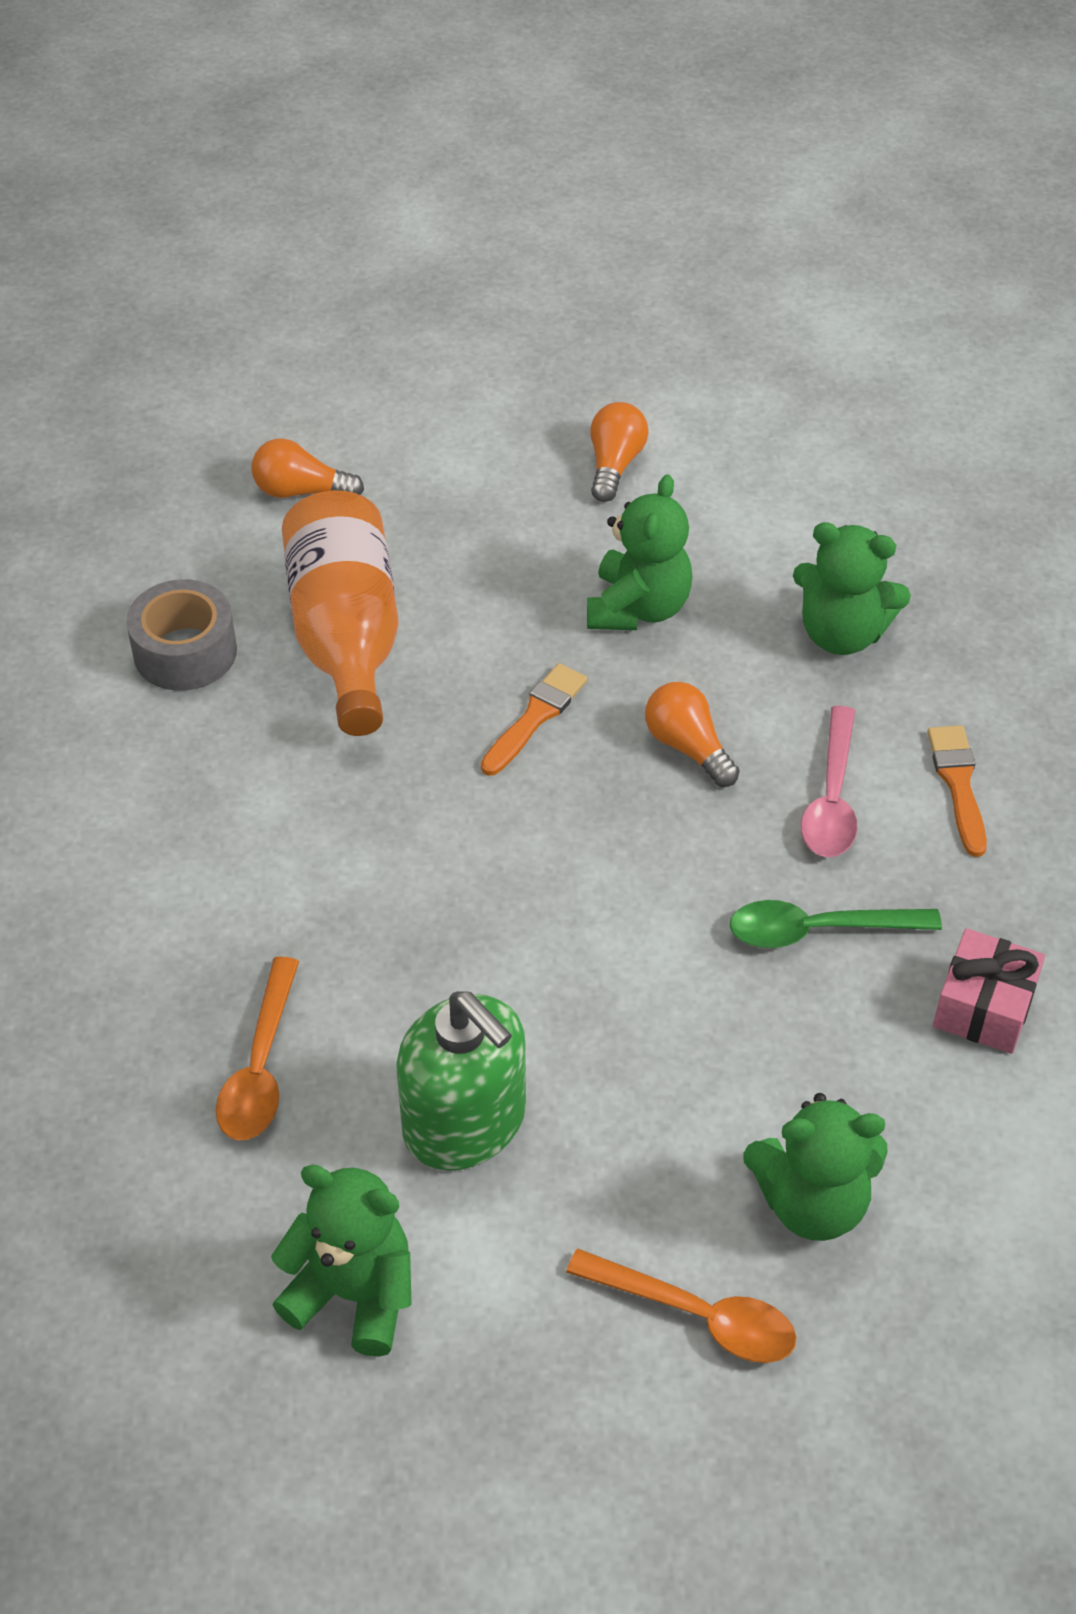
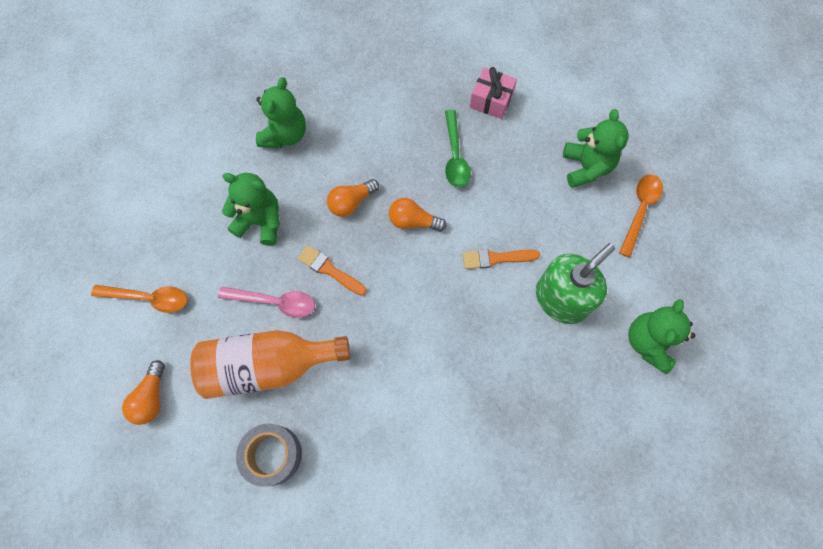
camera: 90 degrees left, 20 degrees up
orange spoon [216,957,299,1140] -> orange spoon moved to [91,285,187,313]
orange light bulb [590,402,649,502] -> orange light bulb moved to [389,198,446,232]
pink spoon [801,706,857,857] -> pink spoon moved to [218,287,315,318]
orange brush [928,725,987,857] -> orange brush moved to [463,249,540,269]

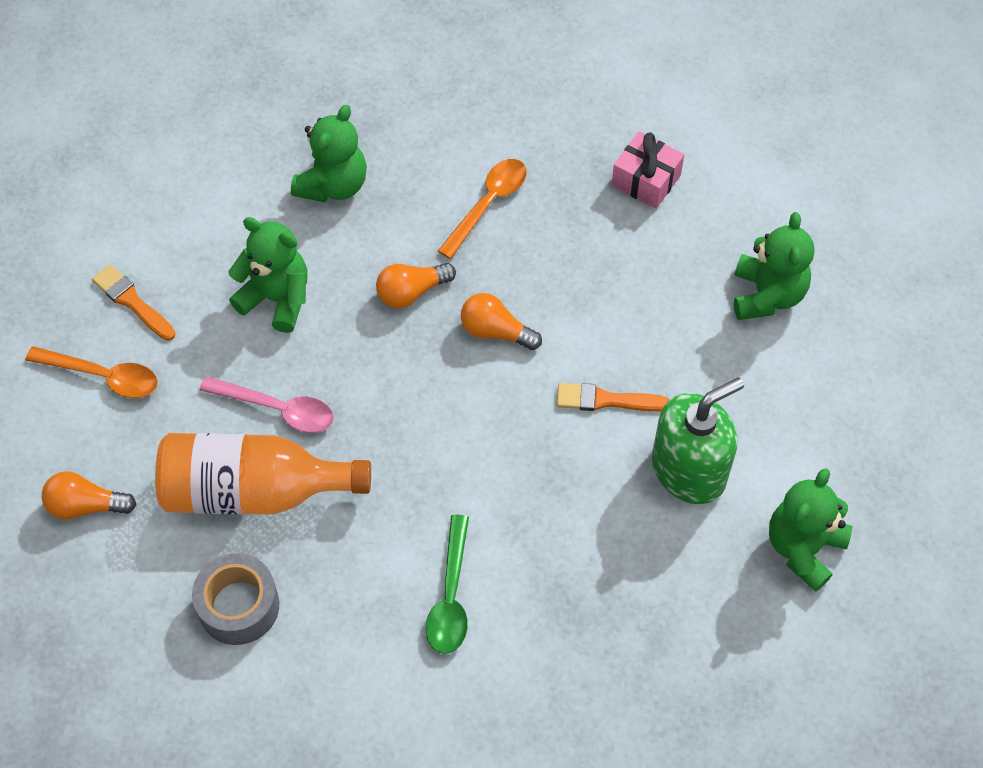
camera: 10 degrees right, 10 degrees down
orange light bulb [122,360,165,425] -> orange light bulb turned 75 degrees clockwise [42,471,136,520]
orange brush [298,245,367,296] -> orange brush moved to [92,264,176,341]
green spoon [445,110,471,188] -> green spoon moved to [426,515,469,654]
orange spoon [619,174,663,258] -> orange spoon moved to [438,159,527,259]

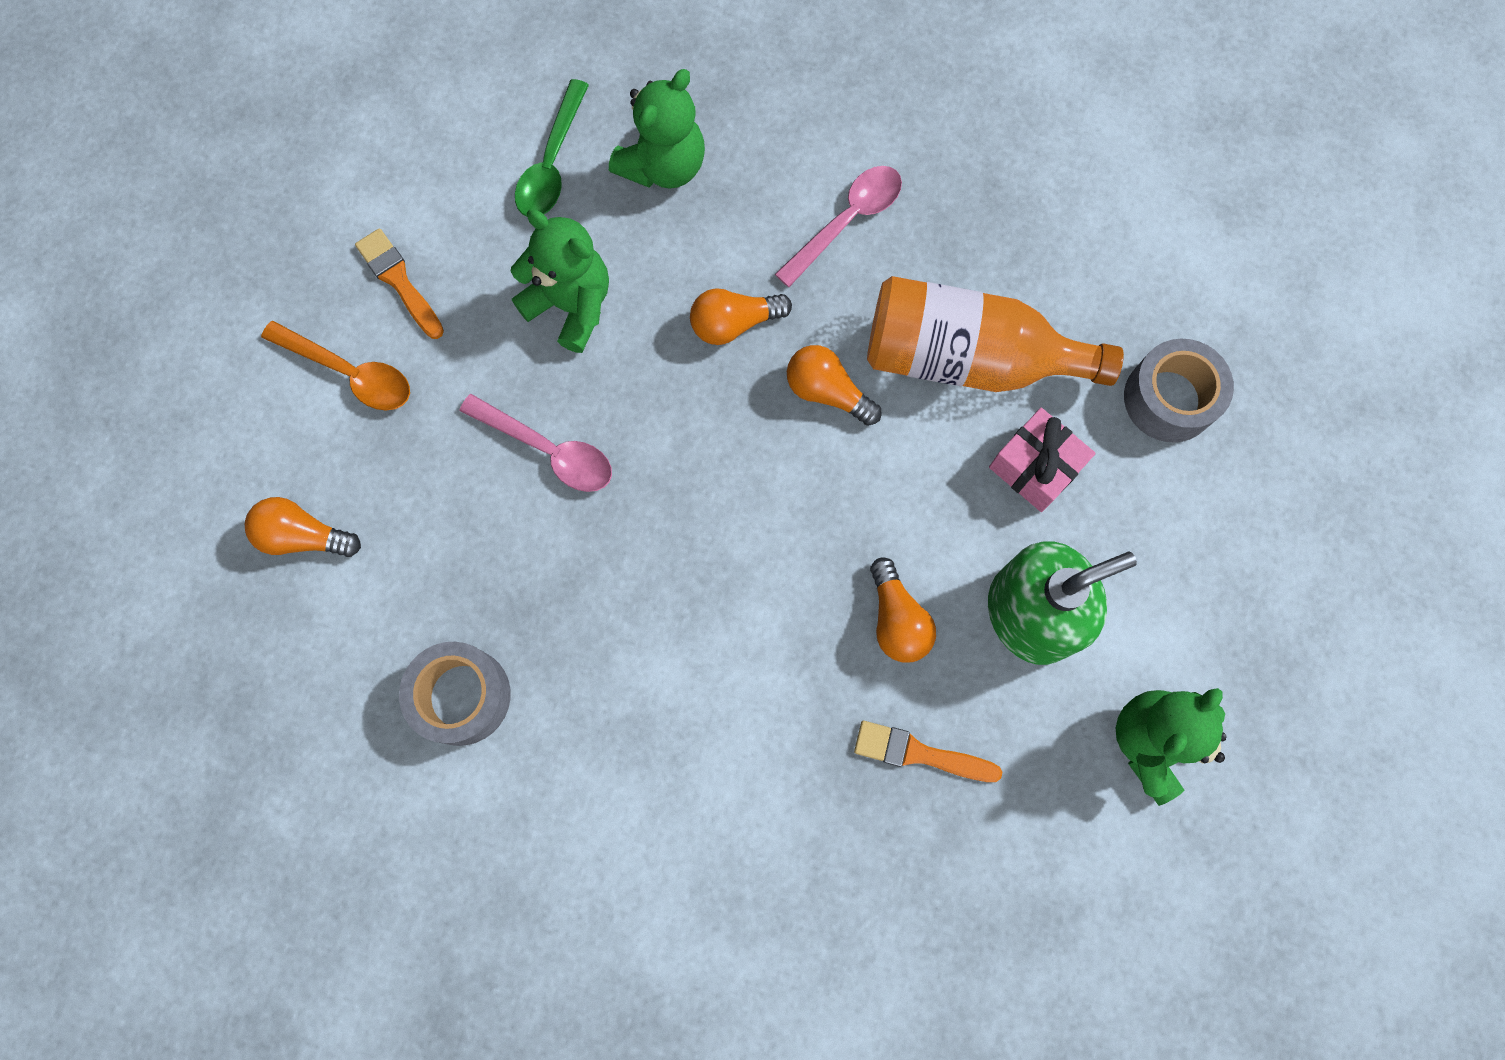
camera: 10 degrees right, 15 degrees up
orange bottle [155,433,371,515] -> orange bottle moved to [867,276,1124,392]
green spoon [426,515,469,654] -> green spoon moved to [515,79,589,216]
orange spoon [438,159,527,259] -> pink spoon [775,166,902,287]
orange brush [557,383,670,411] -> orange brush moved to [854,721,1002,782]
pink gift [612,131,684,209] -> pink gift moved to [989,408,1096,512]
green teddy bear [734,212,814,320] -> grey tape [1124,339,1234,443]
none -> orange light bulb [870,557,936,663]

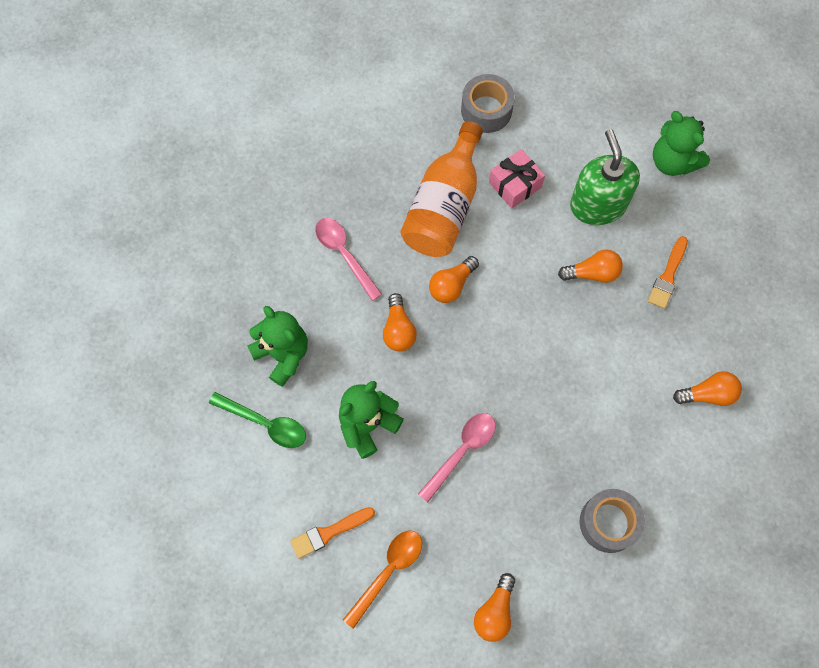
camera: 80 degrees left, 5 degrees down
none -> orange light bulb [673,371,742,406]

